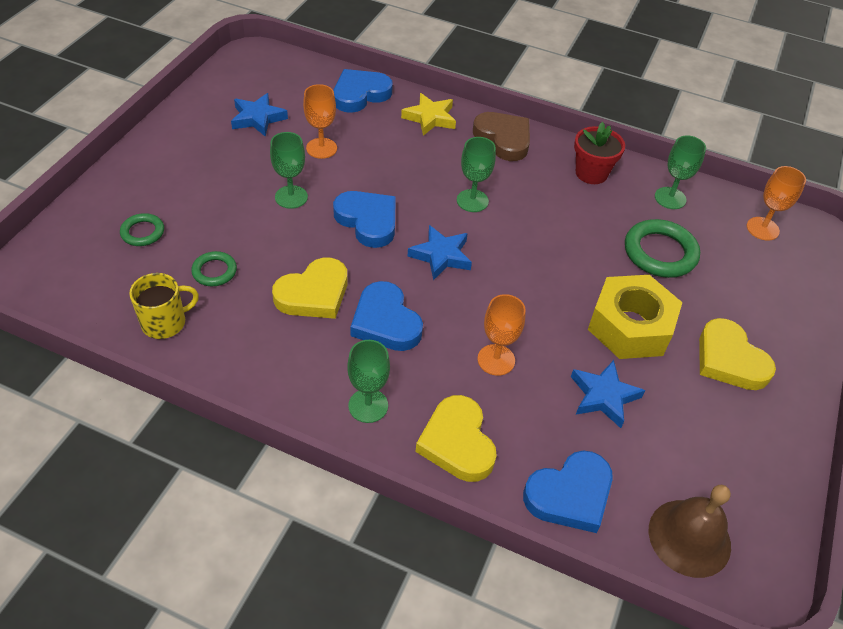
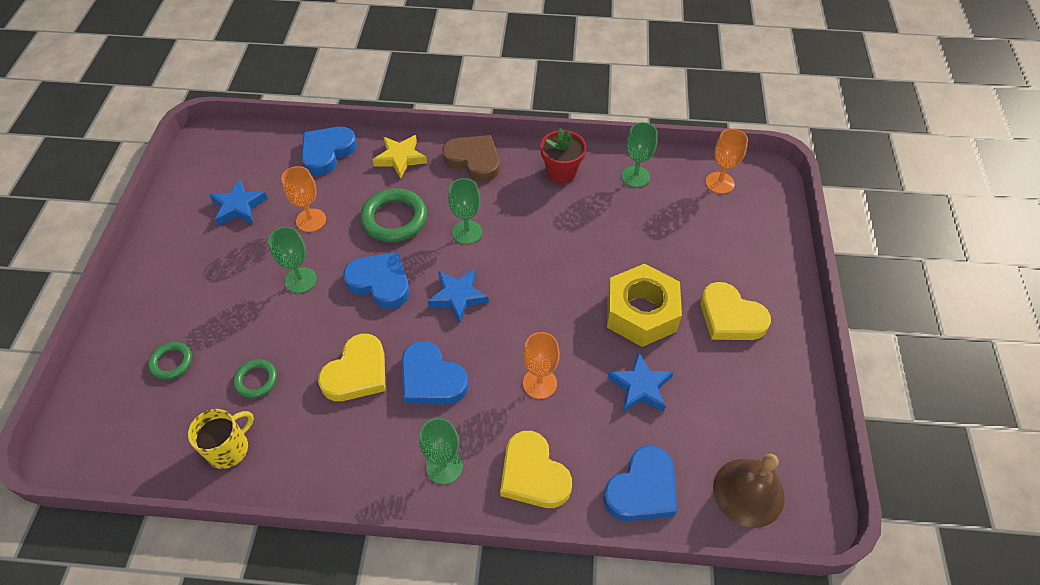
camera: 15 degrees left, 5 degrees up
green ring [625,219,700,278] -> green ring moved to [360,188,427,242]

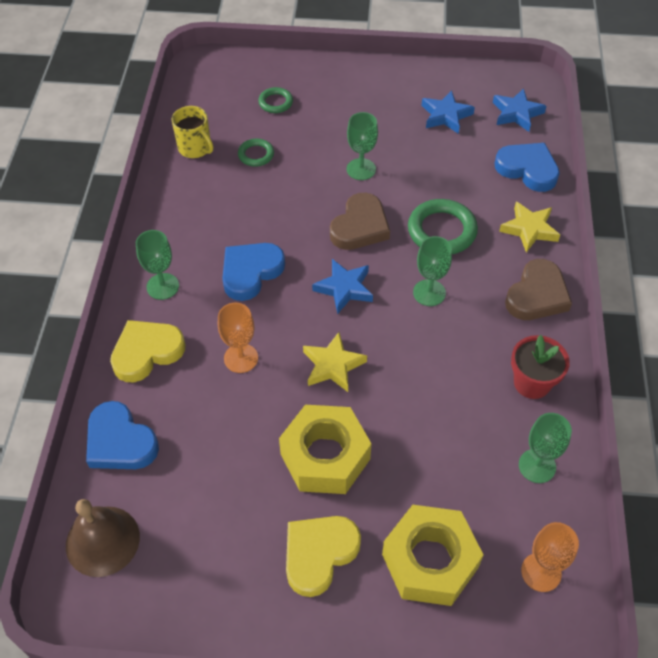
camera: 90 degrees right, 0 degrees up
orange goblet [281,166,326,232] -> none
yellow heart [318,334,386,401] -> none
blue heart [343,252,410,309] -> brown heart [330,193,390,250]
blue star [608,353,673,412] -> blue star moved to [493,88,546,132]
none -> yellow star [303,332,367,392]
none -> yellow nut [382,505,484,606]

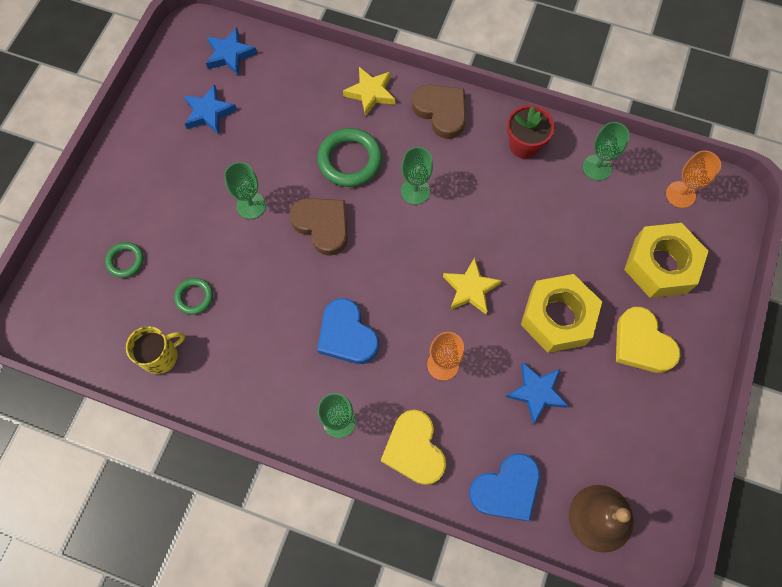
camera: 75 degrees left, 15 degrees up
blue star [312,259,373,314] -> blue star moved to [506,362,569,424]
blue heart [495,143,560,192] -> none

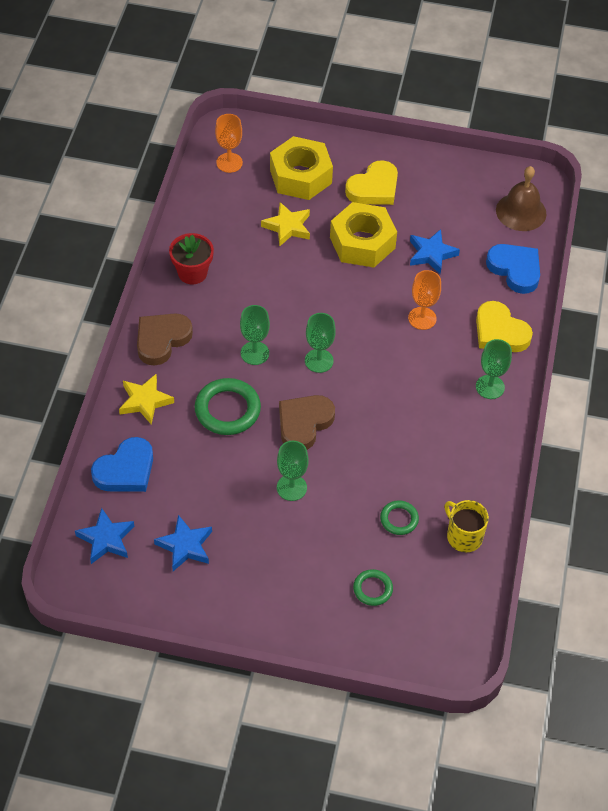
camera: 100 degrees left, 15 degrees down
blue heart [317,298,379,364] -> blue heart moved to [91,437,153,492]
yellow heart [381,410,446,485] -> yellow heart turned 75 degrees clockwise [476,301,533,352]
yellow star [443,258,502,314] -> yellow star moved to [261,202,310,247]
green goblet [583,122,630,181] -> green goblet moved to [305,313,336,373]

